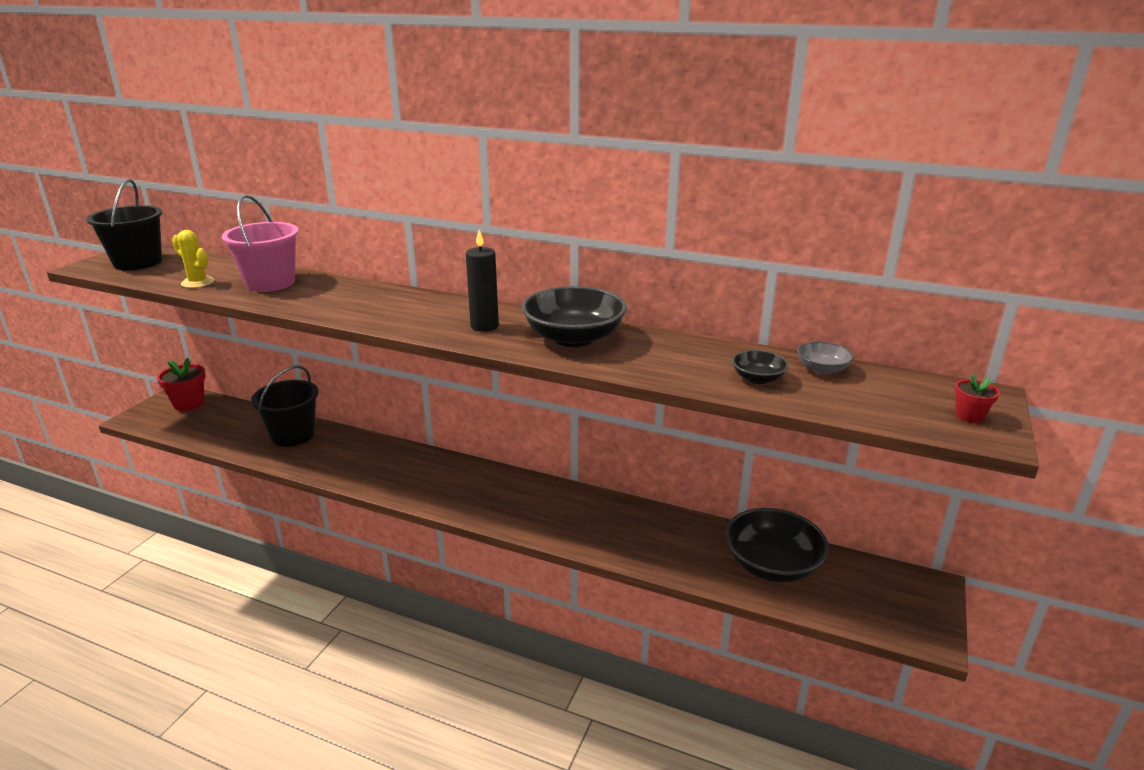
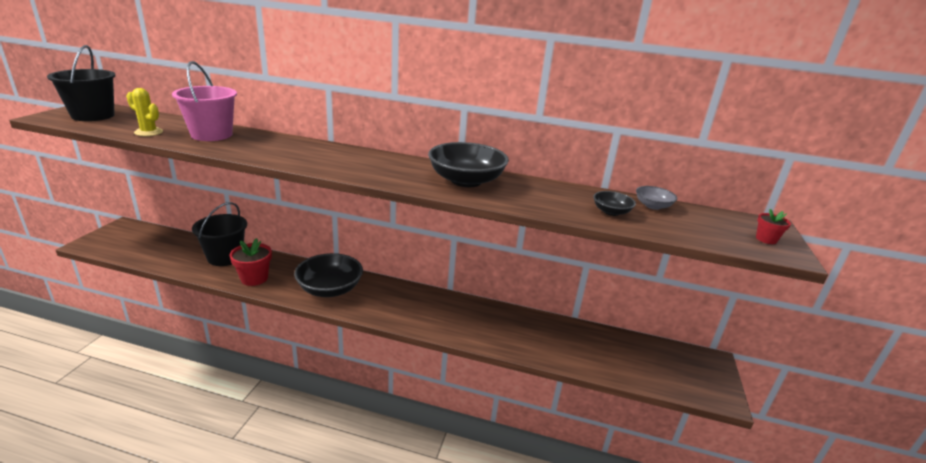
camera: 10 degrees left, 0 degrees up
red flower pot [157,358,206,411] -> red flower pot moved to [230,238,272,286]
black candle [466,230,499,332] -> none
black bowl [725,508,829,583] -> black bowl moved to [294,253,363,297]

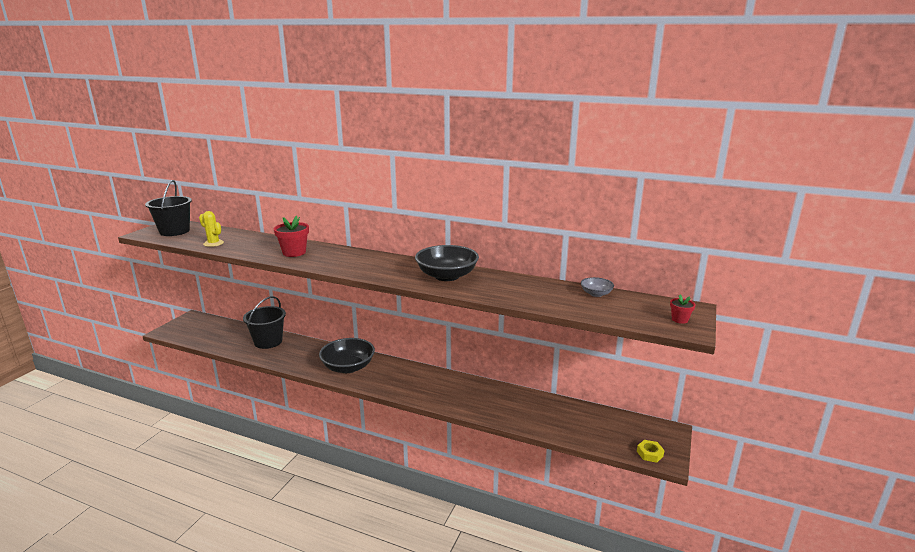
camera: 10 degrees right, 5 degrees down
pink bucket [172,61,237,141] -> none
red flower pot [230,238,272,286] -> red flower pot moved to [274,215,309,257]
black bowl [593,191,636,216] -> none
none -> yellow nut [637,440,665,463]

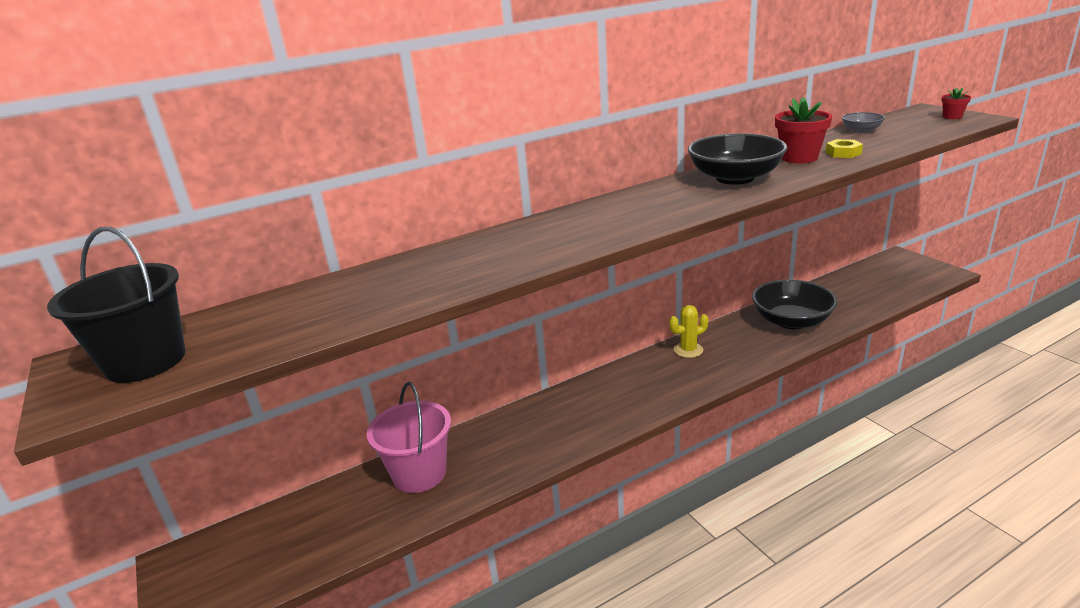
camera: 50 degrees left, 5 degrees up
yellow cactus [199,211,224,247] -> yellow cactus moved to [669,305,709,358]
black bucket [243,296,286,349] -> pink bucket [367,382,451,493]
red flower pot [274,215,309,257] -> red flower pot moved to [775,97,832,163]
black bowl [319,338,375,373] -> black bowl moved to [752,279,837,329]
yellow nut [637,440,665,463] -> yellow nut moved to [825,139,863,158]

